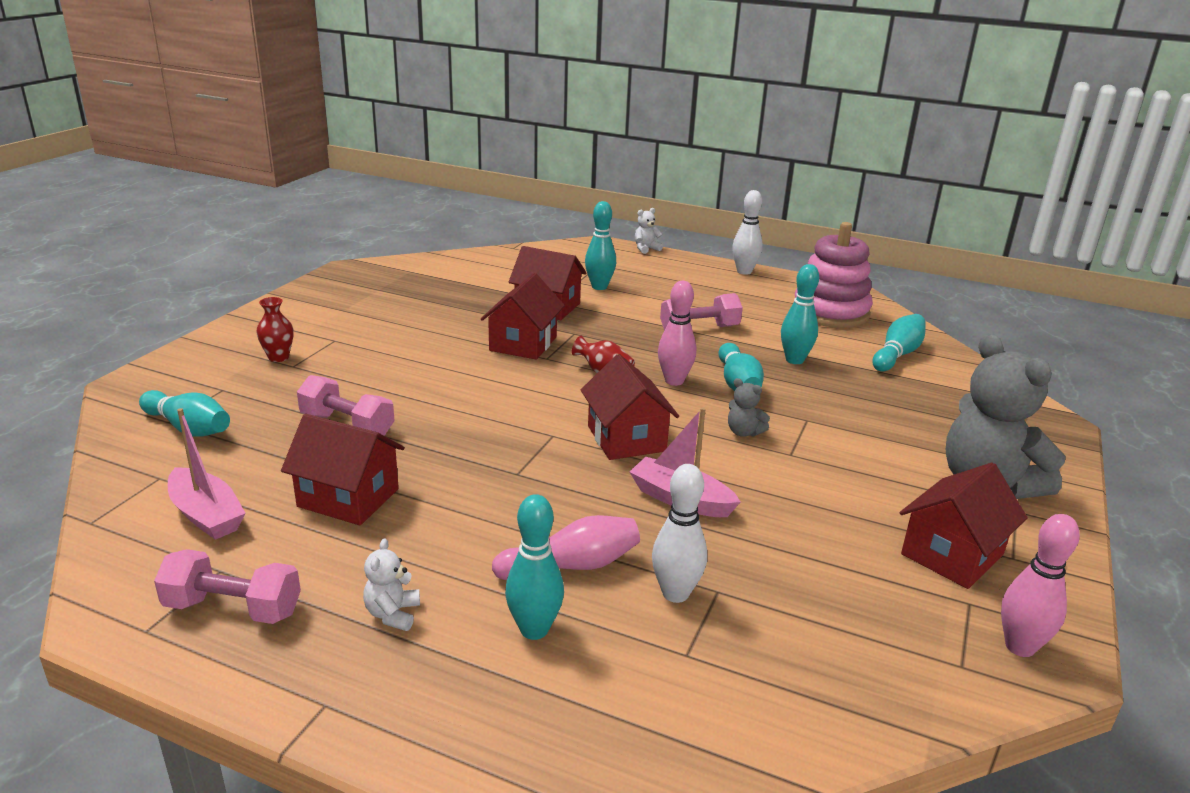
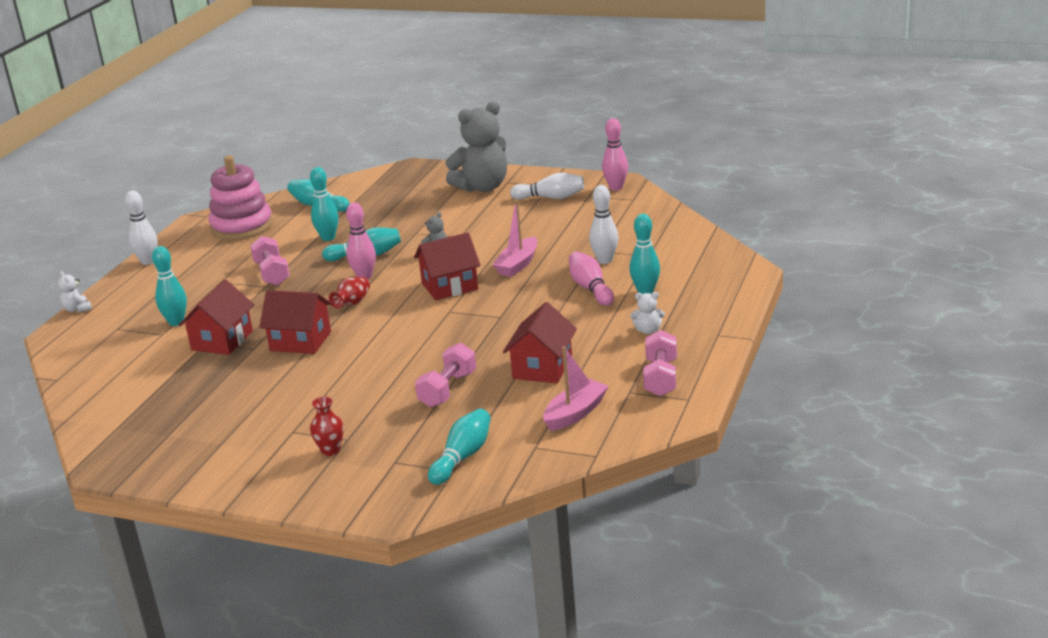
camera: 90 degrees left, 0 degrees up
red house [900,463,1028,589] -> white bowling pin [510,173,584,200]

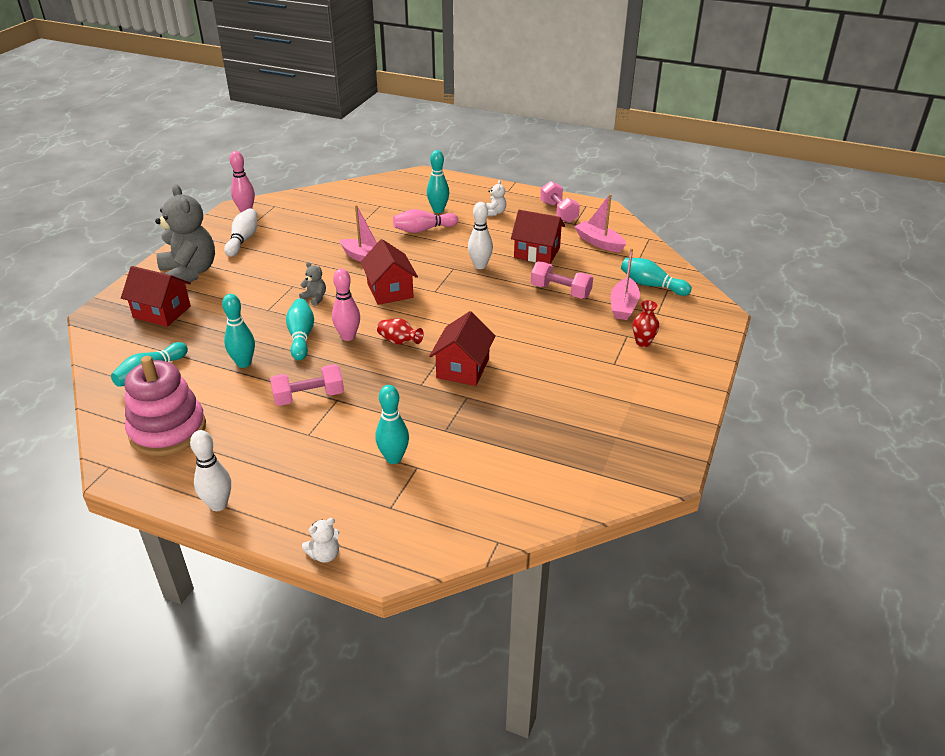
camera: 90 degrees left, 10 degrees up
red house [179,279,254,355] -> red house moved to [121,266,191,327]
white bowling pin [589,185,618,264] -> white bowling pin moved to [468,202,493,269]
pink dumbbell [643,330,677,396] -> pink dumbbell turned 60 degrees clockwise [540,181,580,223]
none -> pink boat [611,248,640,320]

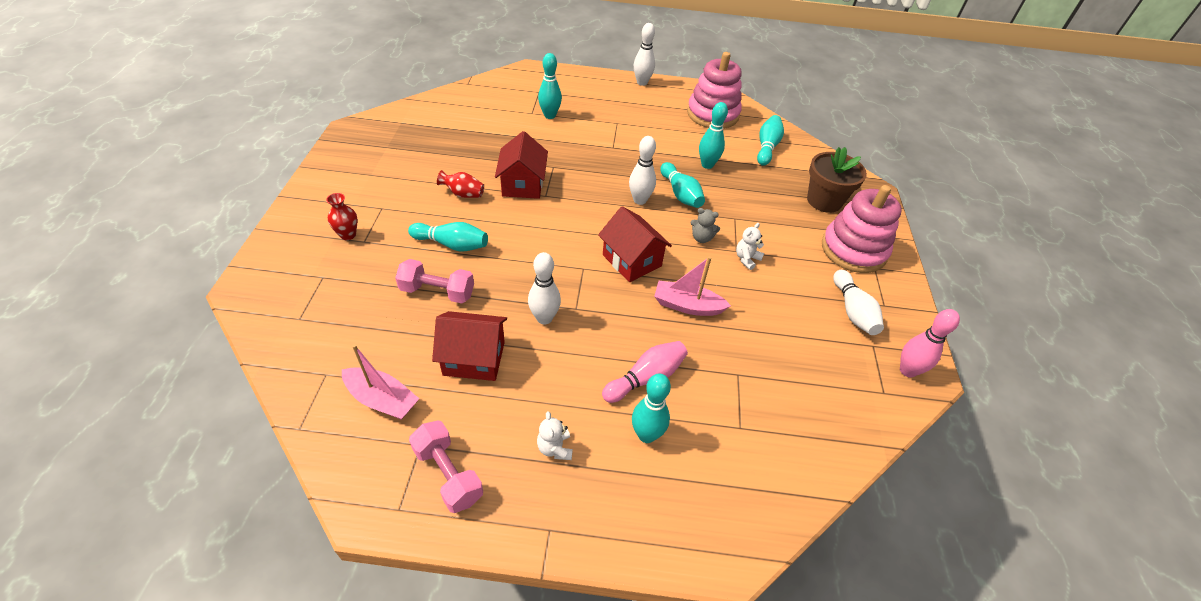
camera: 160 degrees right, 10 degrees up
red house [121,266,191,327] -> brown flower pot [807,147,867,213]
grey teddy bear [155,184,215,284] -> pink stacking toy [822,185,902,273]
pink dumbbell [270,364,344,406] -> none
white teddy bear [302,518,339,563] -> white teddy bear moved to [736,223,764,270]
pink bowling pin [332,269,360,341] -> white bowling pin [629,136,656,205]
red vase [377,318,424,344] -> red vase moved to [437,170,484,198]
pink boat [611,248,640,320] -> none
turquoise bowling pin [621,258,692,296] -> turquoise bowling pin moved to [408,222,488,252]

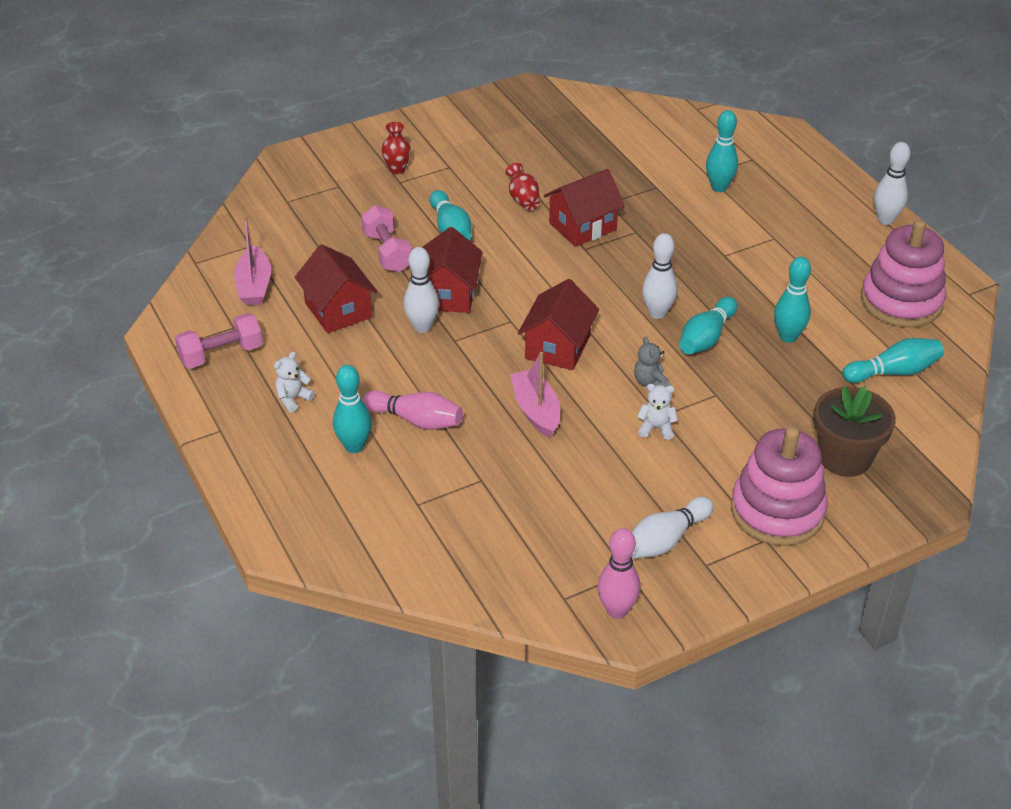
camera: 60 degrees right, 5 degrees down
pink dumbbell [409,421,483,513] -> pink dumbbell turned 45 degrees clockwise [175,313,263,369]
none -> red house [422,227,483,313]

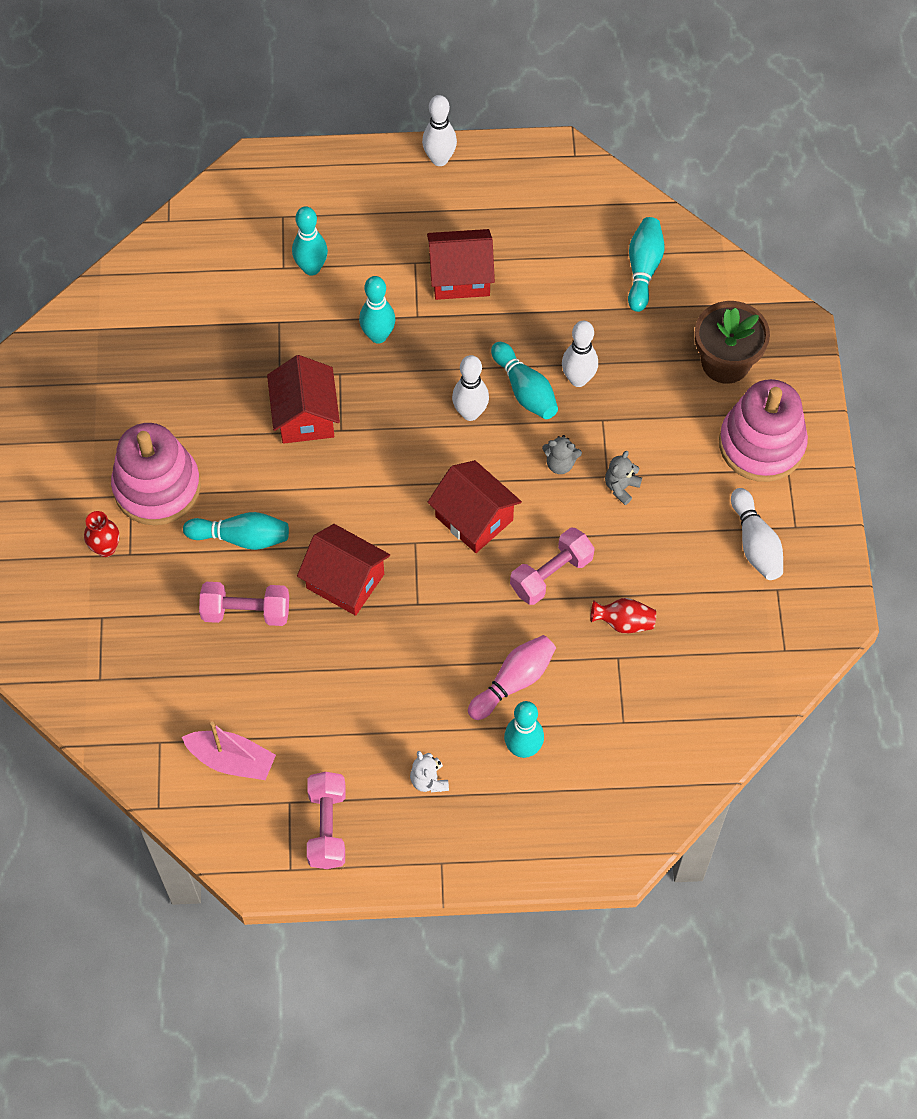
camera: 65 degrees left, 20 degrees up
red house [295,244,378,333] -> red house moved to [427,229,495,300]
white bowling pin [404,247,439,333] -> white bowling pin moved to [562,321,598,387]
red vase [505,163,540,210] -> red vase moved to [590,598,656,633]
pink boat [510,352,560,438] -> pink dumbbell [510,528,595,605]
pink bowling pin [597,528,640,619] -> none
white teddy bear [637,384,678,440] -> grey teddy bear [605,451,642,505]
turquoise bowling pin [774,257,811,343] -> turquoise bowling pin moved to [359,276,395,343]
pink stacking toy [861,220,946,328] -> pink stacking toy moved to [111,423,201,525]

